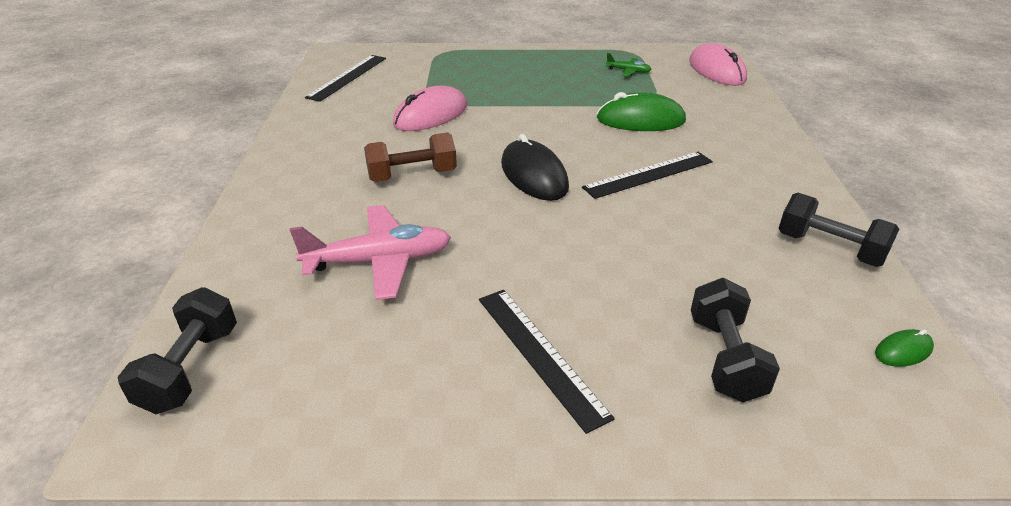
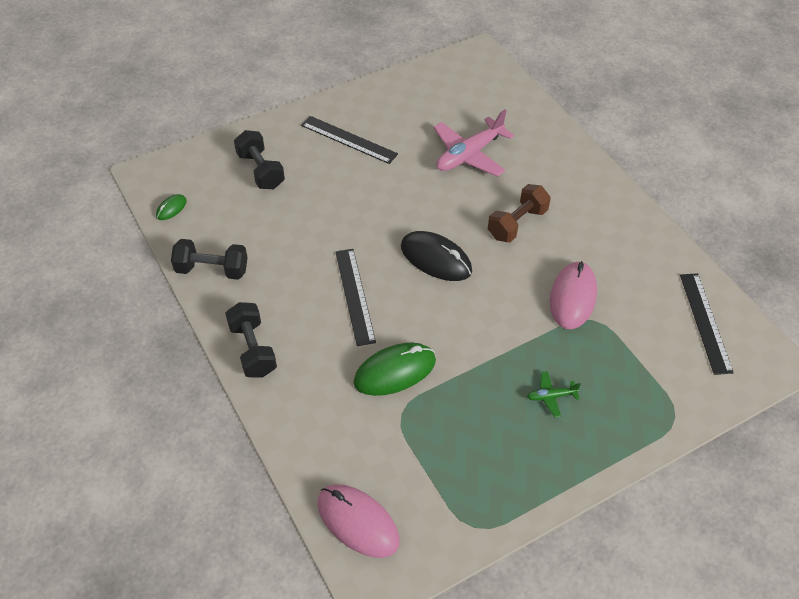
camera: 150 degrees right, 15 degrees up
black dumbbell [117,287,237,414] -> black dumbbell moved to [225,302,277,377]
black ruler [582,152,713,199] -> black ruler turned 45 degrees counterclockwise [336,249,376,346]
green plane [606,53,651,76] -> green plane moved to [527,371,581,418]

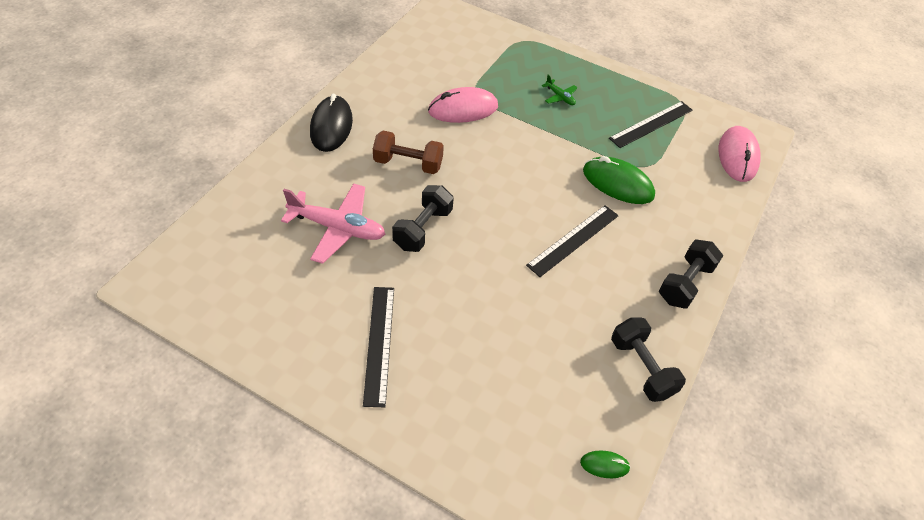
camera: 125 degrees left, 0 degrees up
black dumbbell [234,130,285,189] -> black dumbbell moved to [392,185,454,252]
black mouse [401,231,472,281] -> black mouse moved to [310,93,353,152]
black ruler [680,273,734,375] -> black ruler moved to [609,101,693,148]

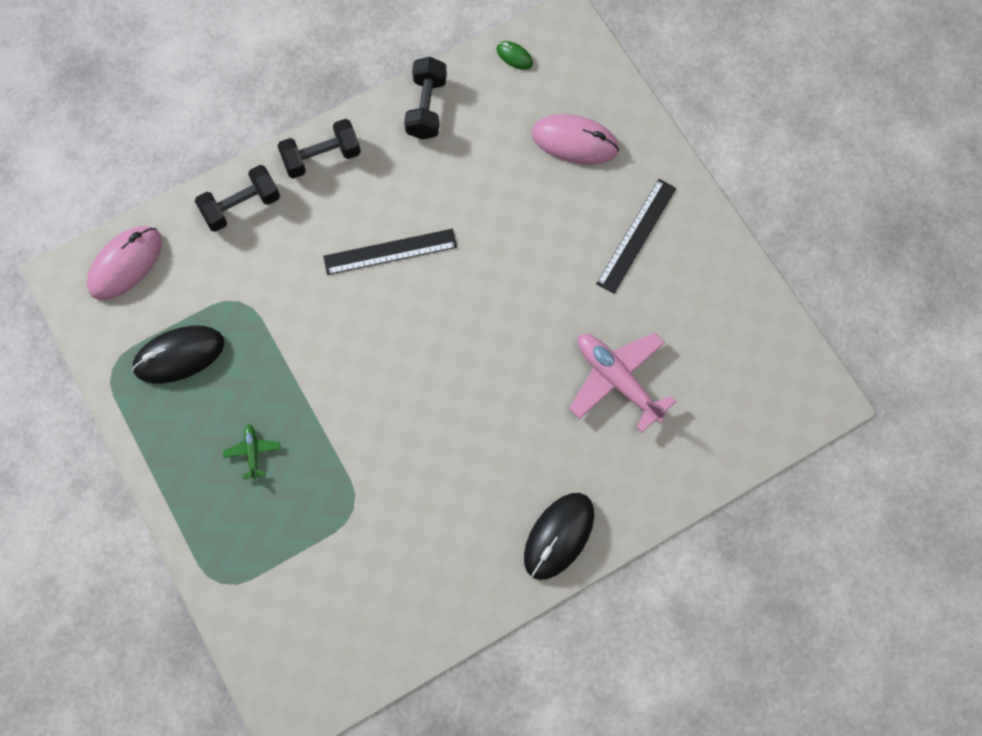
camera: 145 degrees left, 20 degrees up
brown dumbbell [373,131,444,174] -> none
black dumbbell [392,185,454,252] -> black dumbbell moved to [195,165,280,232]
pink mouse [428,87,498,123] -> pink mouse moved to [532,114,619,165]
green mouse [583,156,655,204] -> none
black ruler [609,101,693,148] -> black mouse [132,326,224,383]

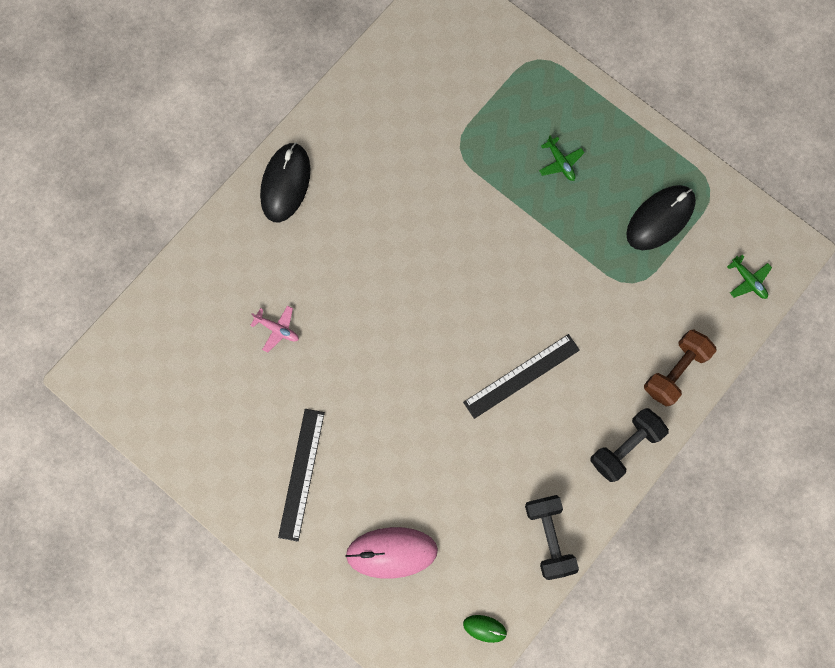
camera: 160 degrees right, 5 degrees up
pink mouse [87,226,162,300] -> green plane [727,255,772,299]
black dumbbell [195,165,280,232] -> brown dumbbell [644,329,717,407]
pink plane [569,332,676,432] -> pink plane [250,305,299,353], size x0.47

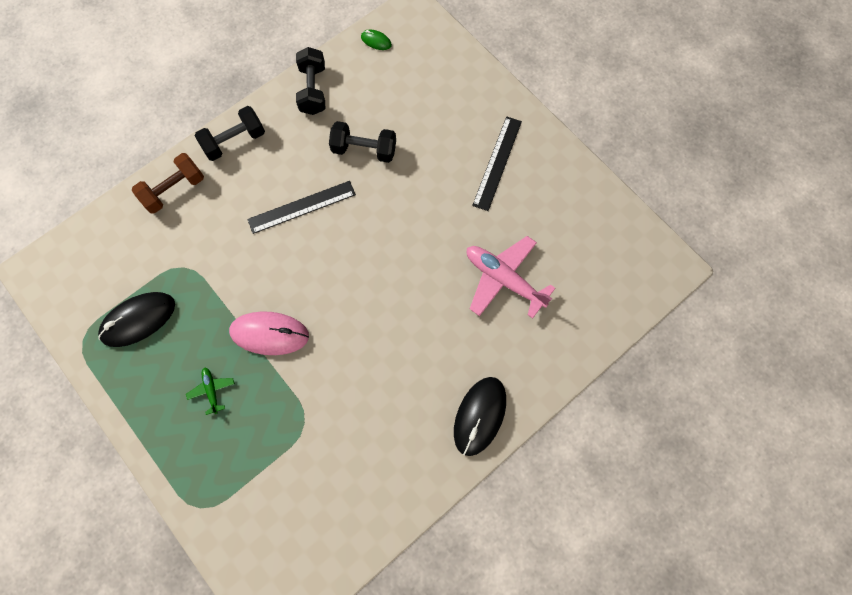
camera: 170 degrees left, 5 degrees down
pink plane [250,305,299,353] -> pink plane [467,236,555,319], size x2.12
pink mouse [345,527,438,579] -> pink mouse moved to [229,311,309,355]
green plane [727,255,772,299] -> none
none -> black dumbbell [329,121,396,163]

